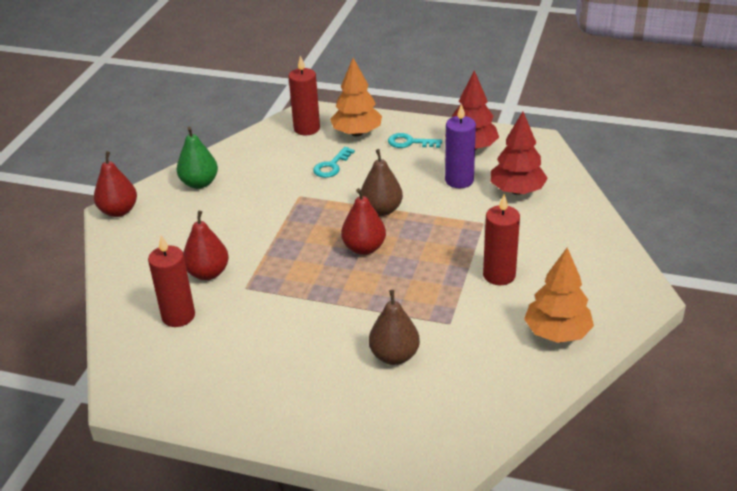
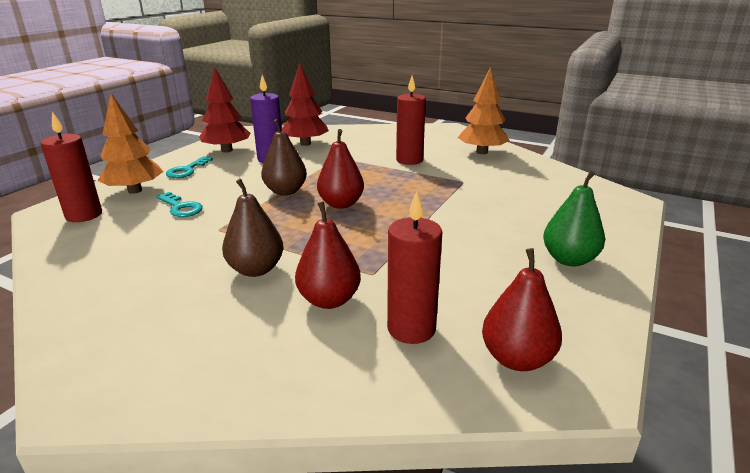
camera: 80 degrees left, 10 degrees down
red pear [94,151,137,217] -> red pear moved to [482,248,562,371]
green pear [176,127,218,189] -> green pear moved to [543,170,605,266]
brown pear [369,290,420,365] -> brown pear moved to [222,179,283,277]

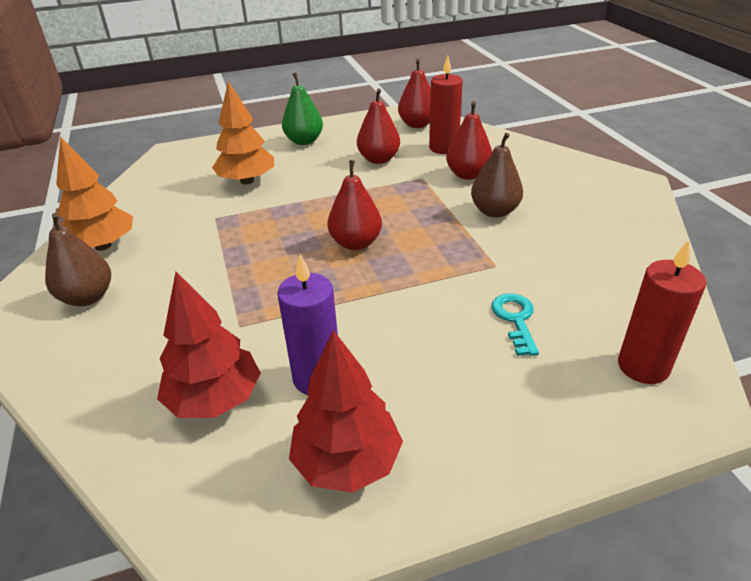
camera: 135 degrees left, 10 degrees up
orange tree [98,93,163,194] -> orange tree moved to [212,81,274,185]
turquoise key [166,156,213,178] -> none
brown pear [261,119,307,195] -> brown pear moved to [45,213,111,306]
red candle [396,76,426,165] -> none
none -> red pear [357,89,400,164]

